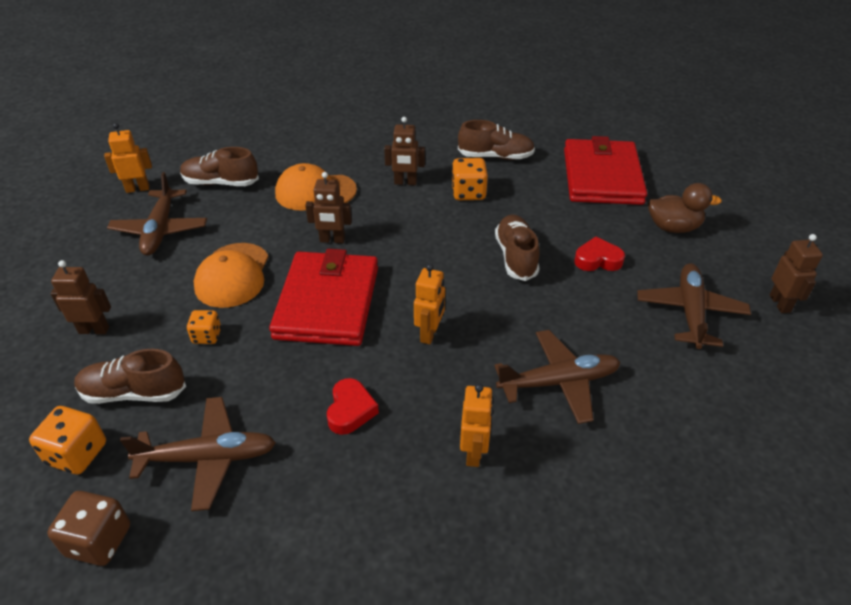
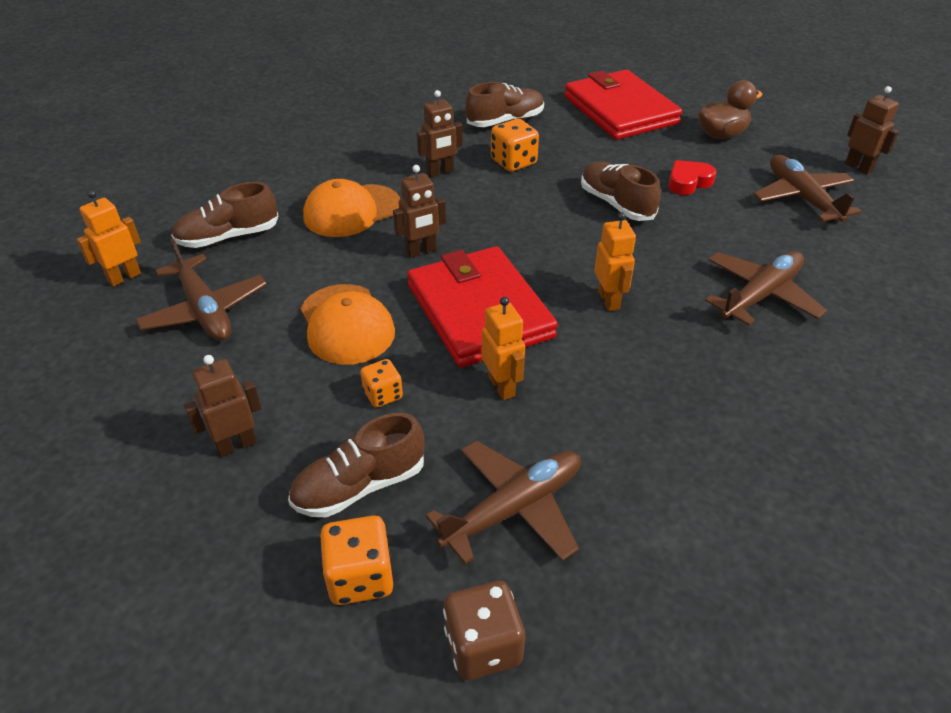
camera: 30 degrees left, 0 degrees up
red heart [327,378,379,435] -> none
orange robot [460,384,494,467] -> orange robot moved to [482,297,525,400]

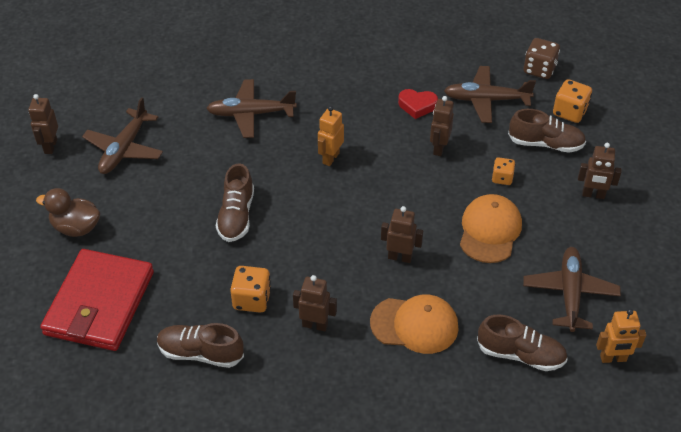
camera: 140 degrees left, 5 degrees up
red wallet [407,246,558,368] -> none
orange robot [482,297,525,400] -> brown robot [430,96,454,156]
red heart [668,160,716,195] -> red heart moved to [398,89,438,119]

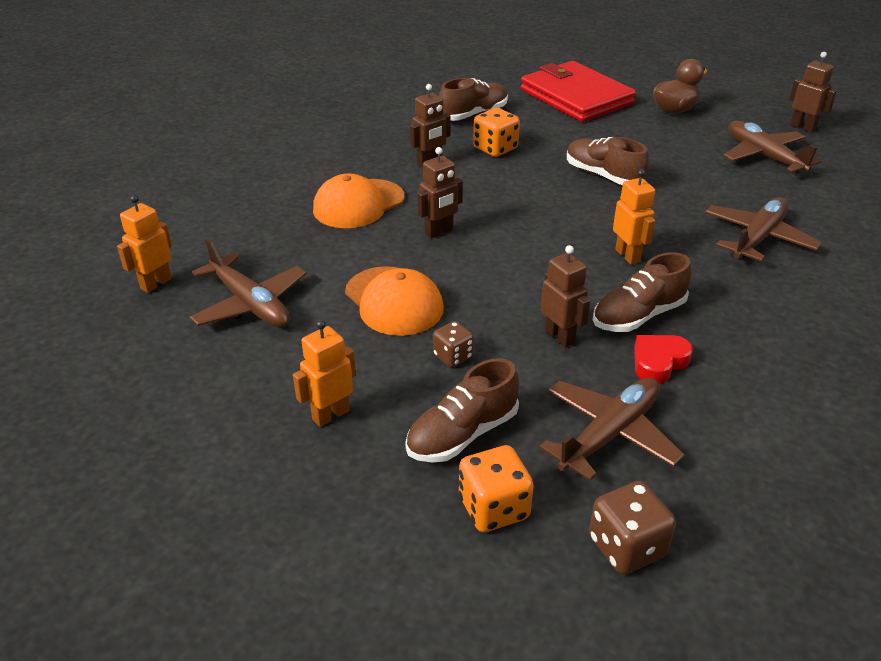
camera: 130 degrees right, 10 degrees down
brown shoe [477,315,568,371] -> brown shoe moved to [593,252,692,332]
orange dice [492,157,515,185] -> brown dice [433,321,474,367]
brown robot [578,143,621,199] -> orange robot [293,320,356,427]

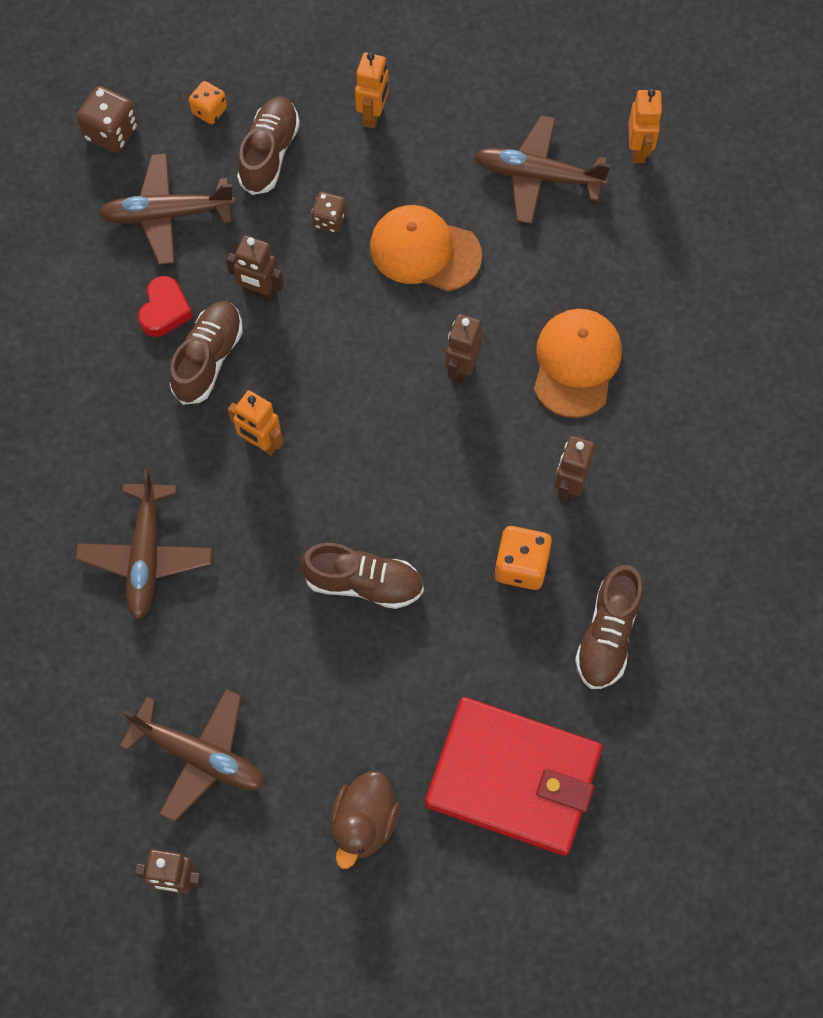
camera: 145 degrees right, 30 degrees up
orange dice [459,445,534,532] -> orange dice [189,81,227,124], size x0.64
brown plane [540,378,684,481] -> brown plane turned 75 degrees clockwise [98,153,235,265]

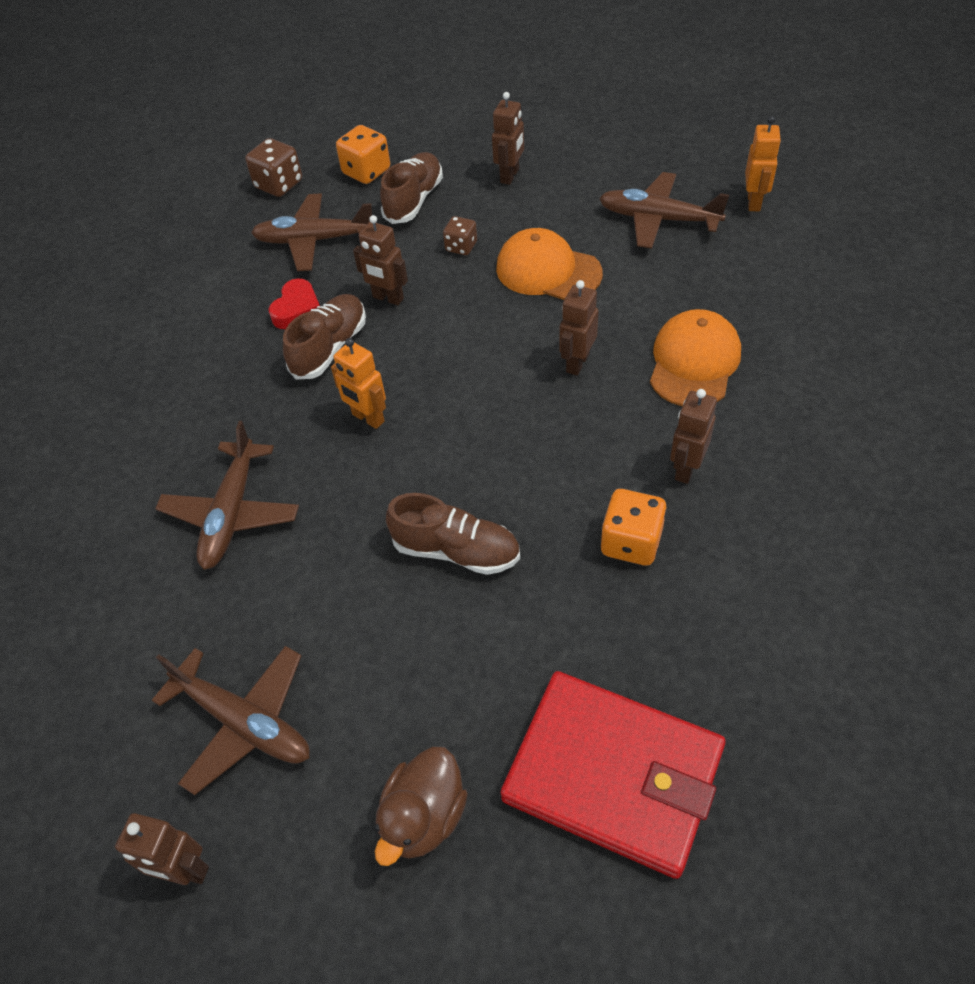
camera: 10 degrees right, 15 degrees down
orange dice [189,81,227,124] -> orange dice [336,125,390,184], size x1.55
orange robot [355,52,389,129] -> brown robot [492,92,524,185]
brown shoe [575,565,643,689] -> none

